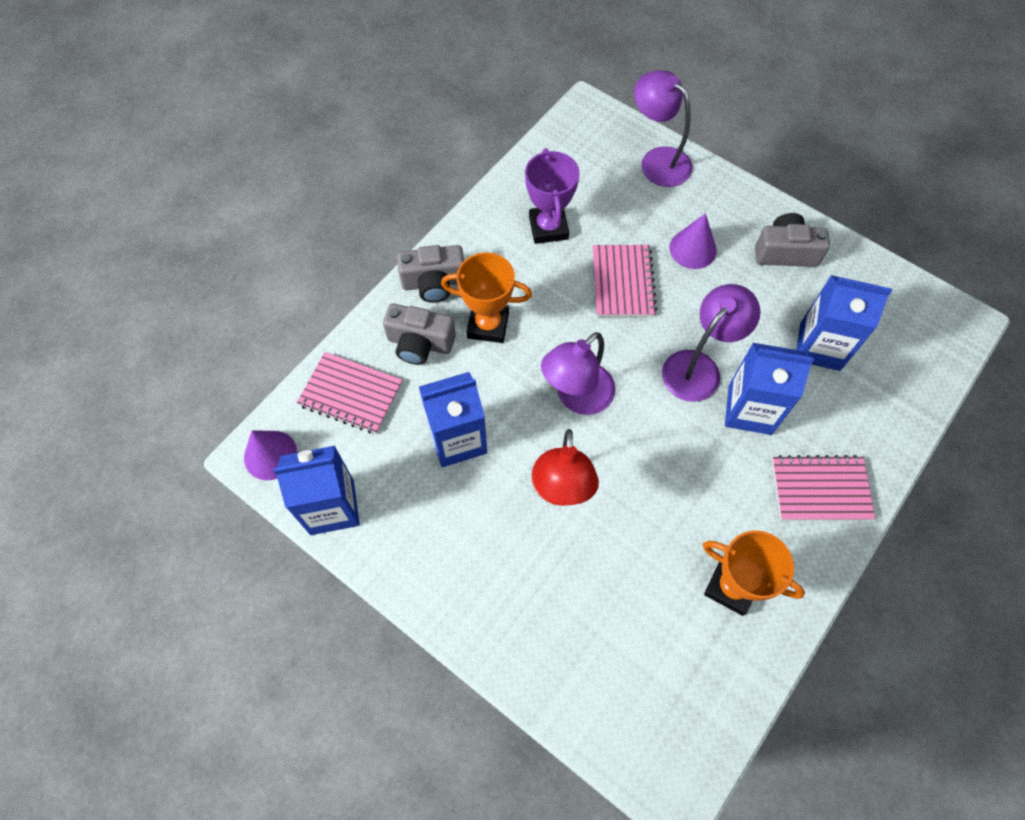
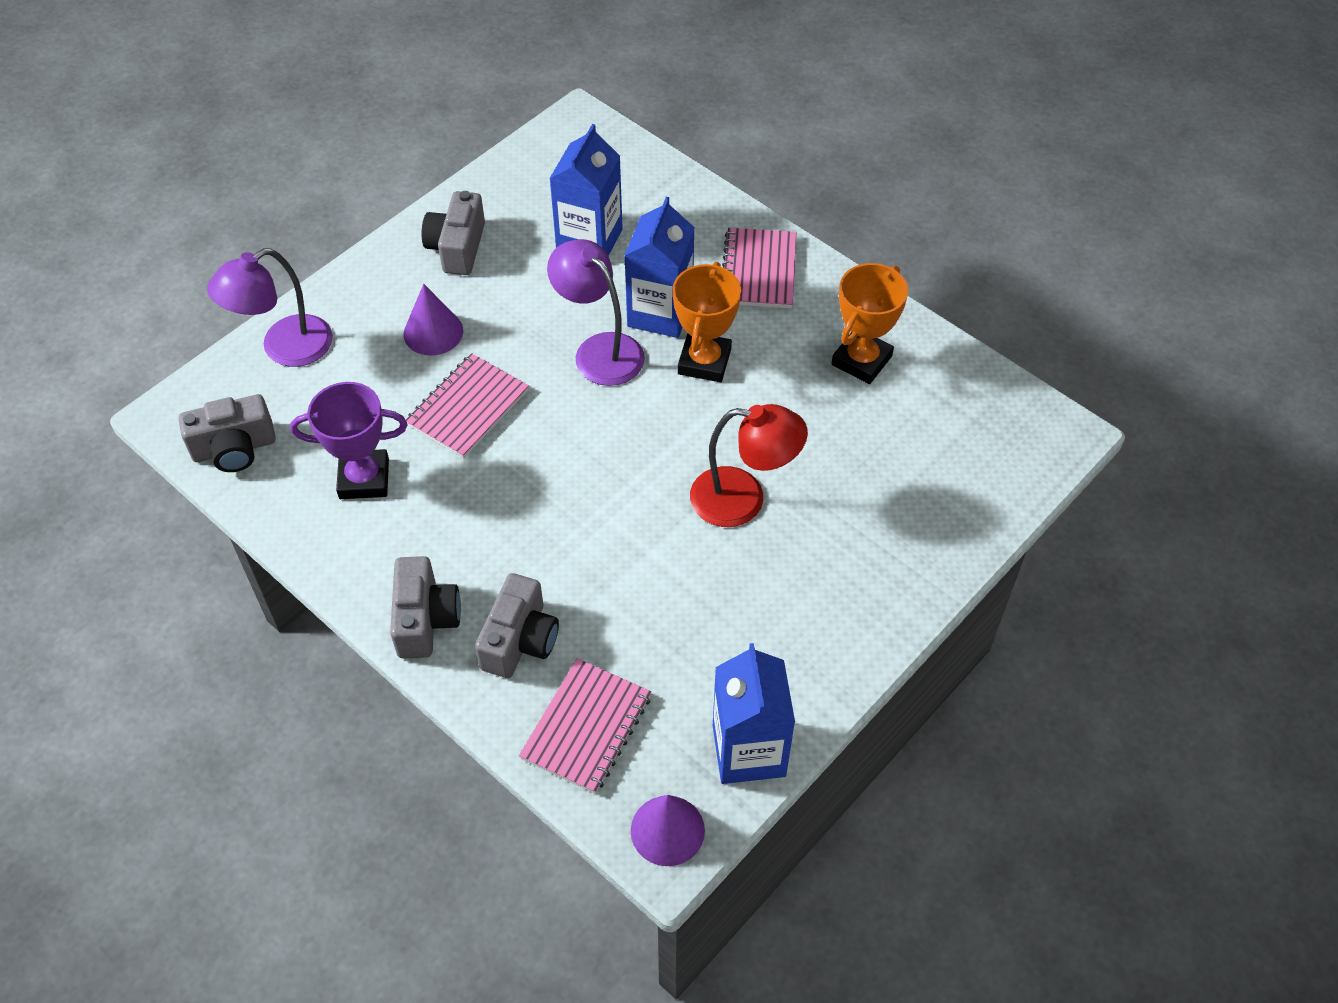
camera: 85 degrees left, 10 degrees down
blue carton [419,372,487,467] -> none
orange trophy [441,252,532,343] -> orange trophy moved to [672,262,741,382]
purple lamp [541,332,615,415] -> none
pink notebook [593,245,657,317] -> pink notebook turned 60 degrees counterclockwise [406,353,529,458]
none -> grey camera [178,394,276,472]

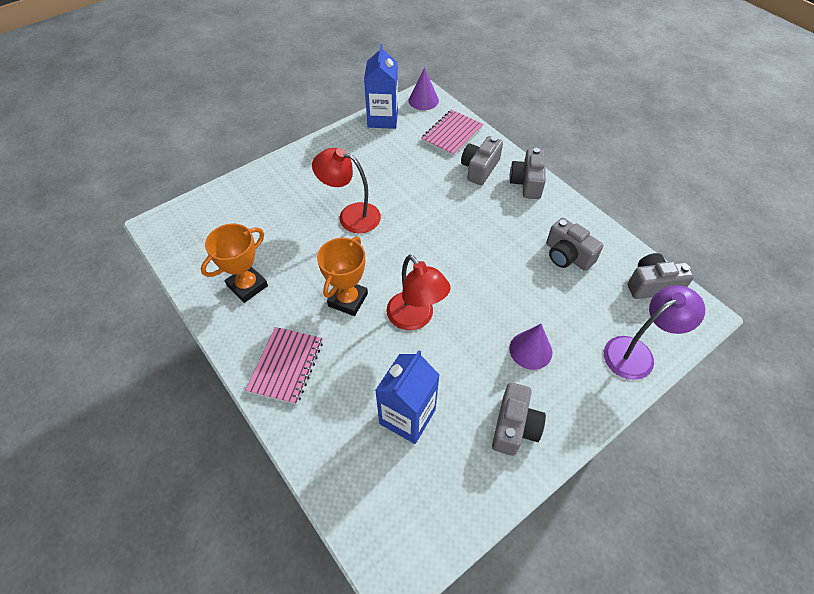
camera: 170 degrees left, 0 degrees up
purple trophy [290,382,408,499] -> grey camera [546,218,604,271]
pink notebook [406,353,529,458] -> none
purple lamp [547,239,645,386] -> red lamp [386,254,451,330]
blue carton [624,197,695,338] -> none

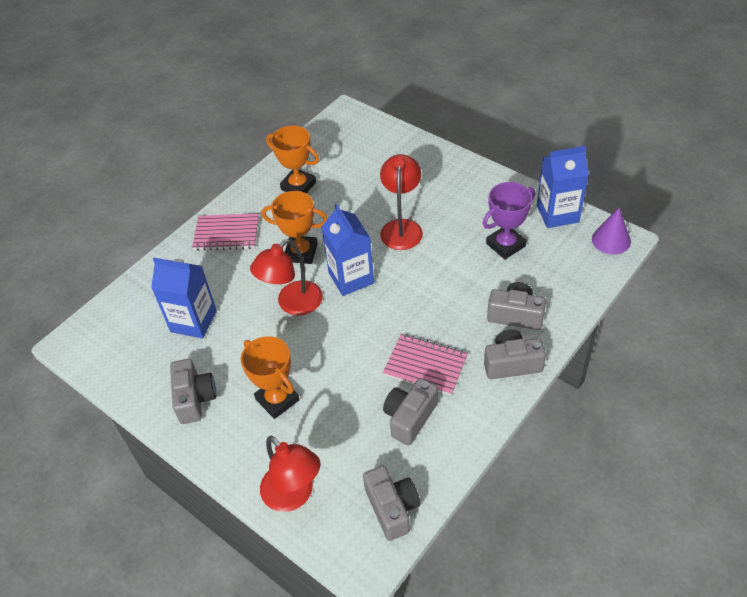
camera: 80 degrees right, 5 degrees down
pink notebook [421,110,483,156] -> pink notebook moved to [383,334,468,396]
grey camera [492,382,546,456] -> grey camera turned 105 degrees counterclockwise [170,359,216,424]
purple cone [509,324,552,370] -> orange trophy [241,336,300,419]
purple lamp [604,285,705,380] -> red lamp [260,436,321,512]
none -> blue carton [321,204,374,296]
none -> purple trophy [482,182,535,259]

